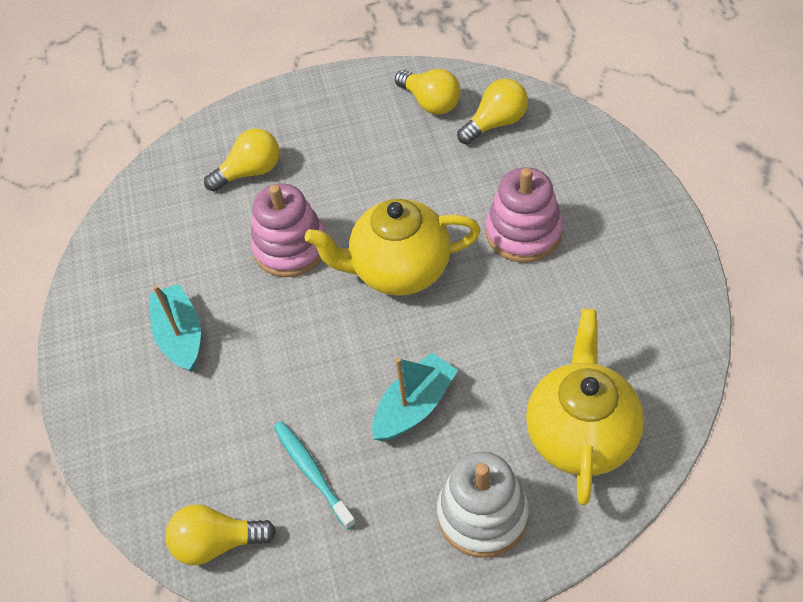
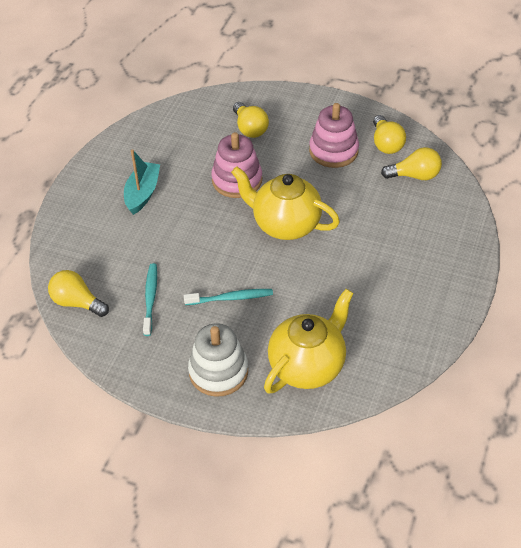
camera: 30 degrees right, 5 degrees down
yellow light bulb [204,129,280,192] -> yellow light bulb turned 60 degrees clockwise [233,102,269,138]
turquoise boat [372,353,458,442] -> turquoise toothbrush [184,289,273,305]
pink stacking toy [486,167,563,263] -> pink stacking toy moved to [309,103,359,168]

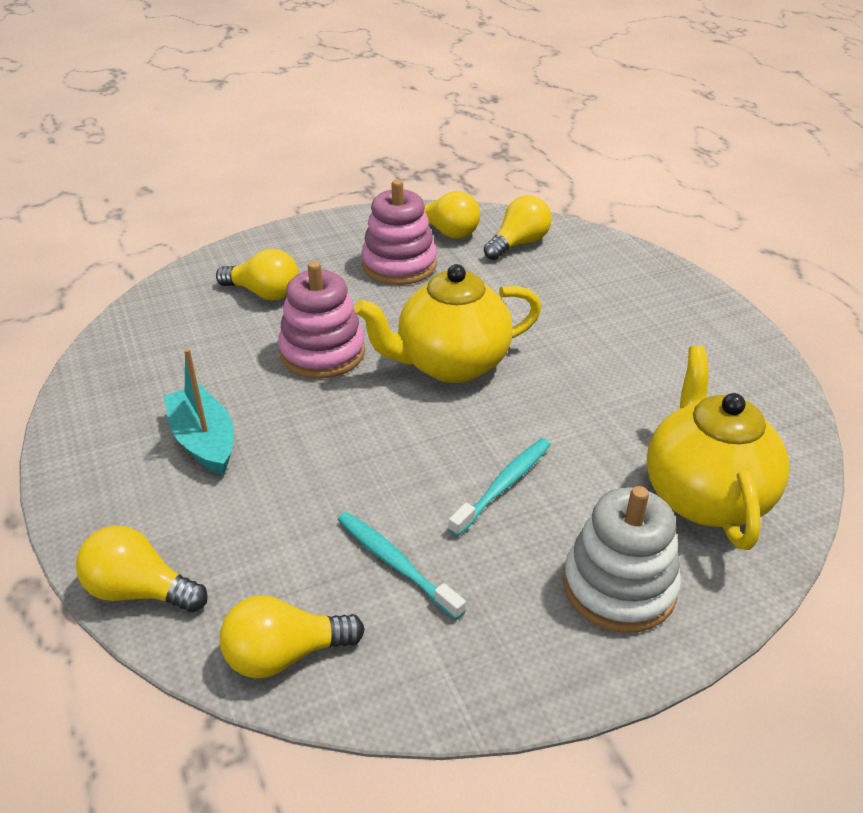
camera: 45 degrees left, 10 degrees down
none -> yellow light bulb [76,525,208,612]

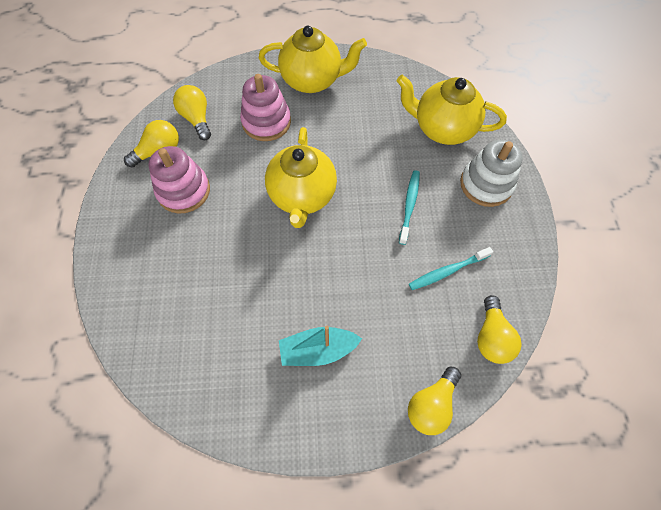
camera: 70 degrees left, 25 degrees up
yellow light bulb [216,249,299,300] -> none
pink stacking toy [278,261,365,379] -> pink stacking toy moved to [240,74,291,141]
turquoise toothbrush [448,438,551,536] -> turquoise toothbrush turned 45 degrees clockwise [399,170,420,245]
none -> yellow teapot [259,26,367,93]

